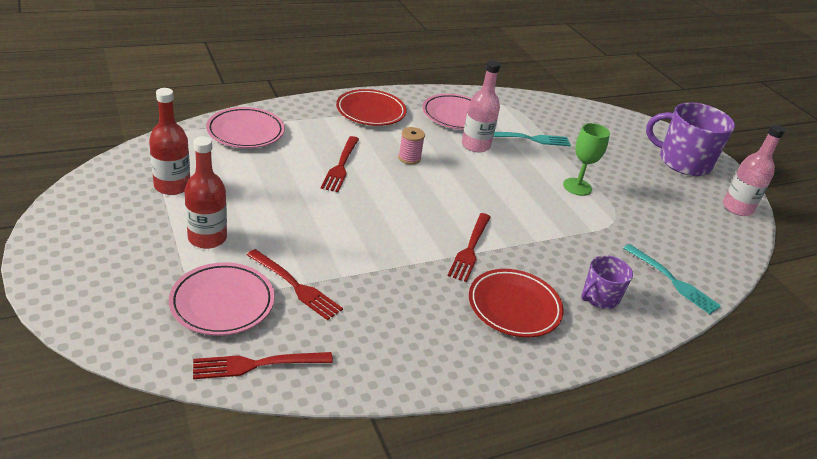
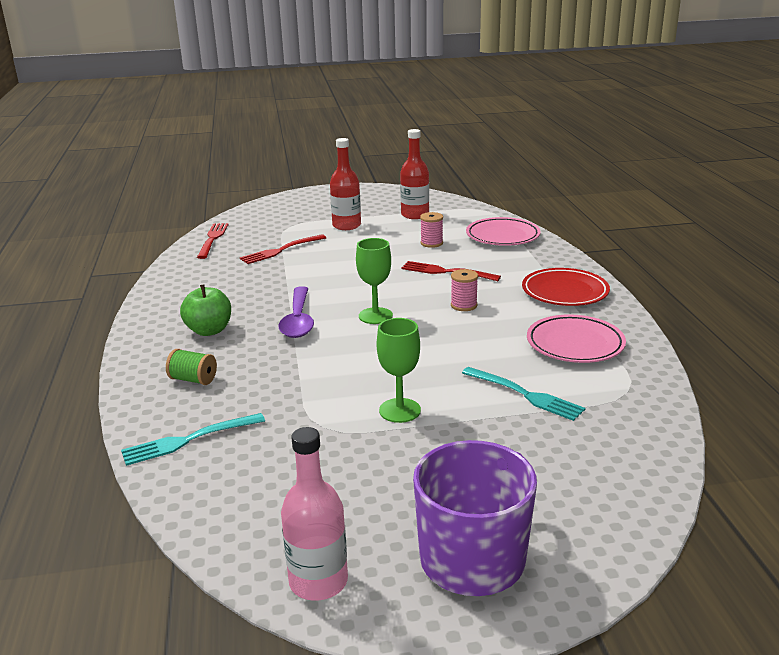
camera: 110 degrees right, 10 degrees down
pink plate [169,262,275,336] -> none
red fork [448,213,491,282] -> purple spoon [278,286,314,338]
pink bottle [462,61,500,152] -> none
red plate [469,269,564,337] -> green apple [180,285,231,336]
turquoise fork [493,132,571,146] -> turquoise fork turned 60 degrees counterclockwise [462,367,585,421]
purple mug [581,255,633,309] -> green spool [166,349,217,385]
none -> green goblet [356,238,393,324]
none -> pink spool [420,212,443,248]

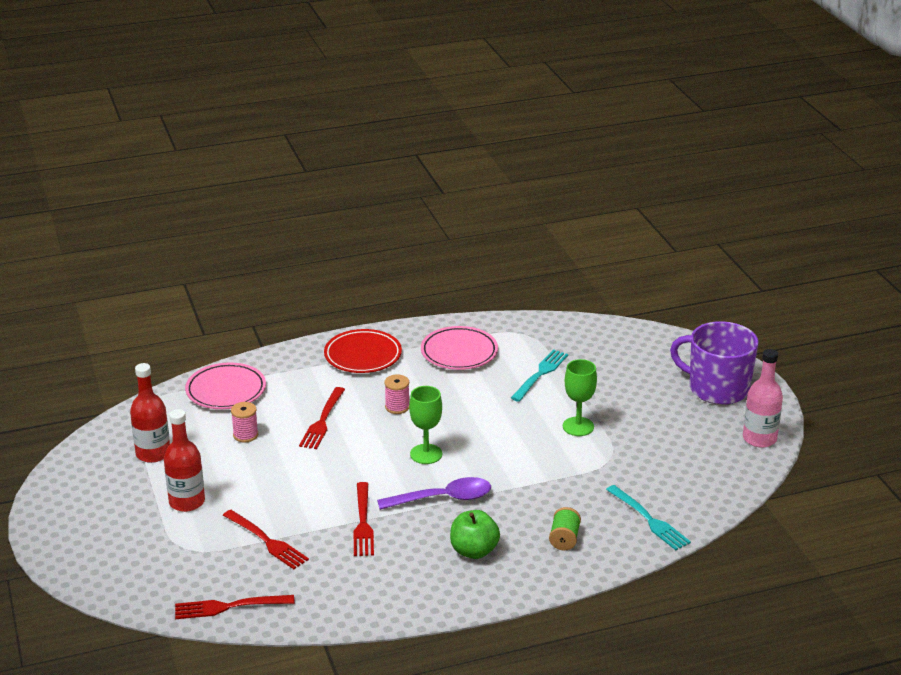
camera: 100 degrees left, 5 degrees up
none -> red fork [353,482,374,556]

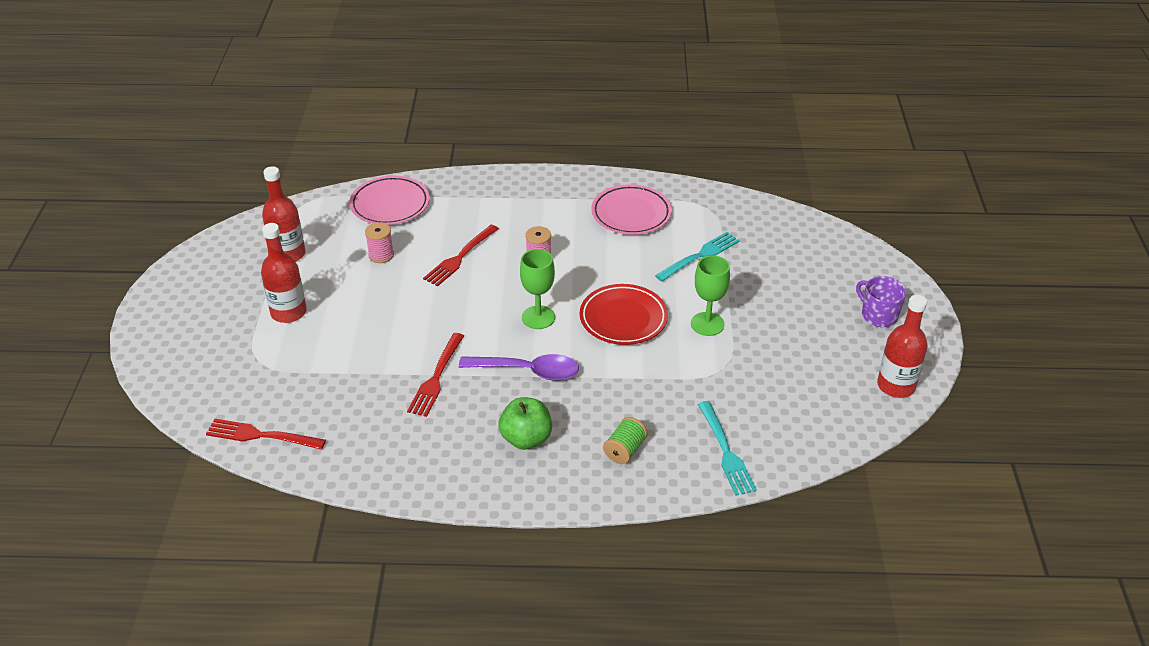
camera: 20 degrees right, 10 degrees up
red fork [223,510,309,569] -> none
red plate [324,329,402,373] -> red plate moved to [580,284,668,345]
purple mug [670,321,758,405] -> purple mug [856,276,906,327], size x0.55
pink bottle [743,349,783,448] -> red bottle [877,295,927,398]

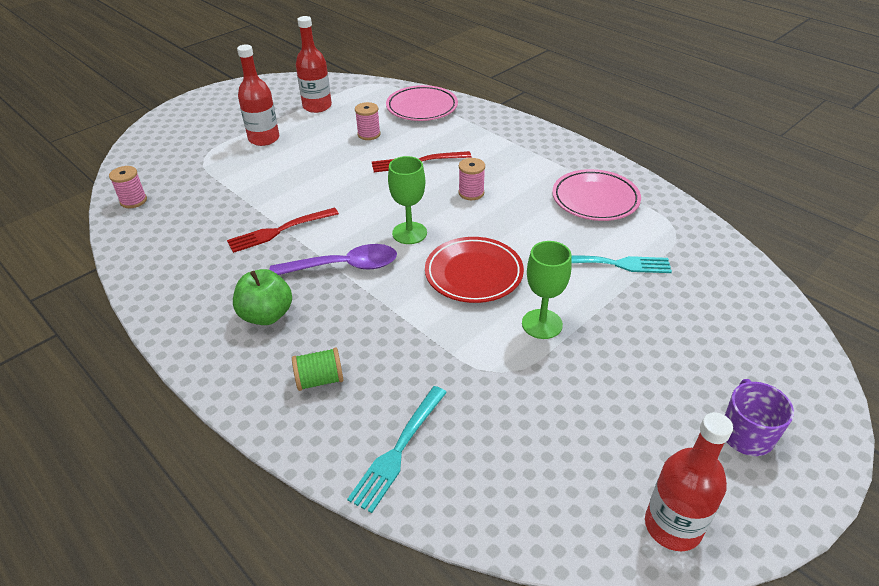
camera: 45 degrees right, 0 degrees up
red fork [206,419,326,450] -> pink spool [109,166,147,208]
purple spoon [459,354,579,381] -> purple spoon turned 60 degrees counterclockwise [270,244,397,275]

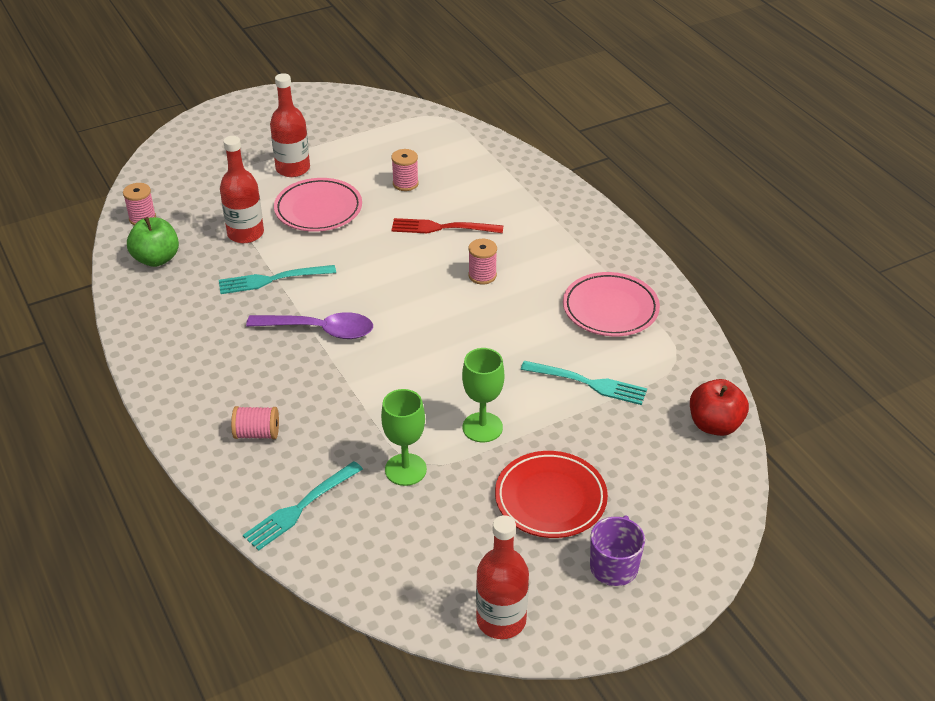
camera: 15 degrees right, 0 degrees up
red fork [227,207,339,253] -> turquoise fork [219,265,336,294]
green apple [233,269,292,325] -> green apple moved to [127,217,179,267]
green spool [292,348,343,391] -> pink spool [231,406,279,439]
red bottle [296,16,332,113] -> red bottle moved to [220,136,264,243]
pink plate [386,85,458,121] -> pink plate moved to [274,178,362,232]
green goblet [388,156,427,244] -> green goblet moved to [381,389,427,486]
red plate [425,237,524,303] -> red plate moved to [495,451,608,538]
none -> red apple [690,379,749,436]

